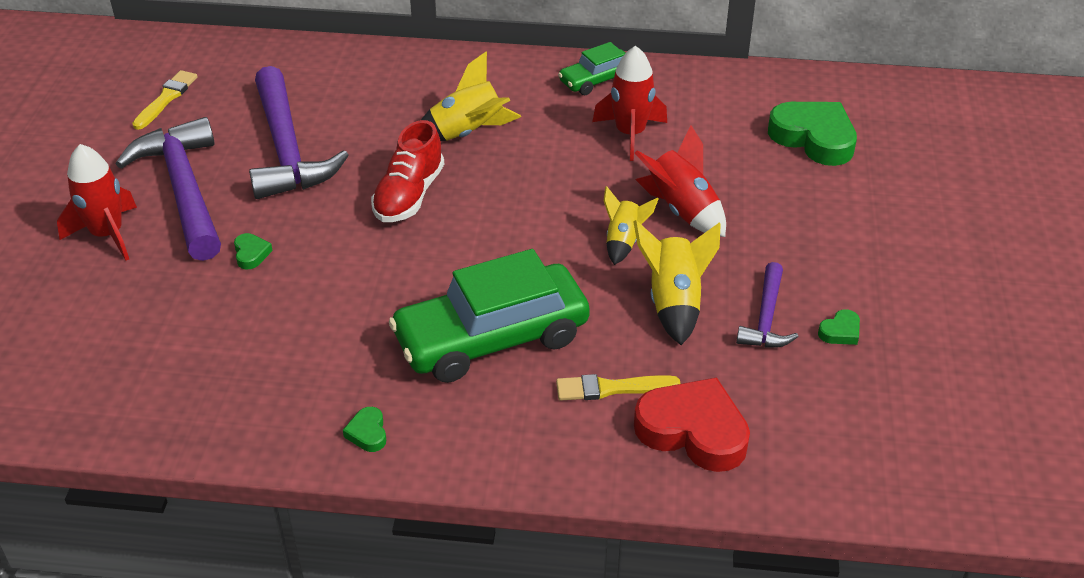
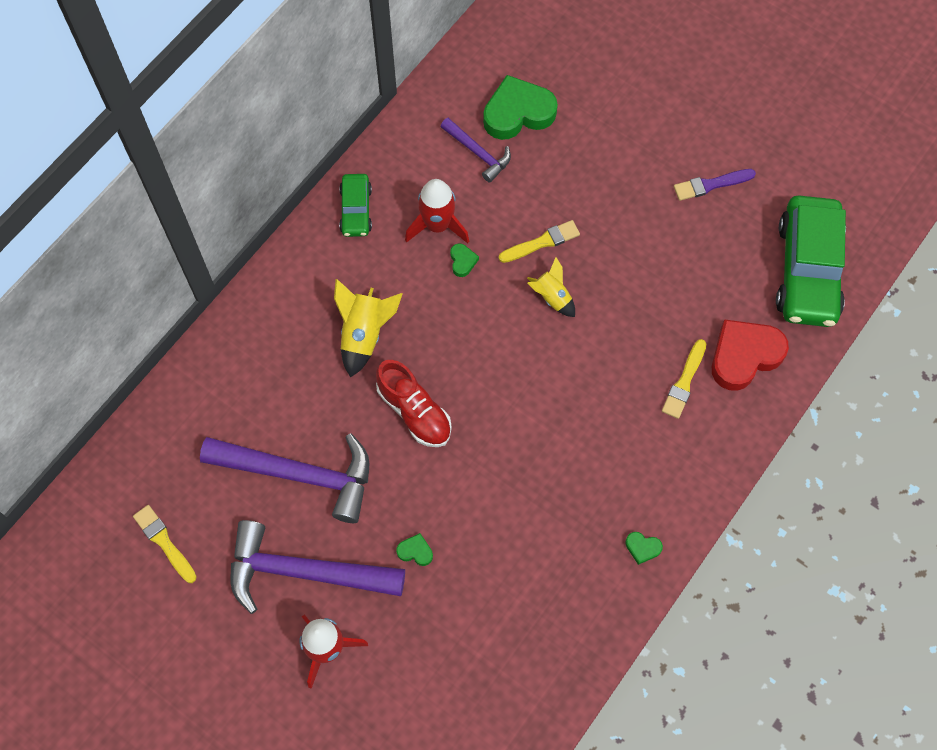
camera: 60 degrees left, 25 degrees up
green car [389,249,590,383] -> green car moved to [776,196,846,327]
yellow rocket [633,220,721,345] -> none
red rocket [635,125,726,237] -> yellow brush [499,220,580,263]
purple hammer [736,262,799,348] -> purple hammer moved to [440,118,511,183]
green heart [818,309,860,345] -> green heart moved to [450,243,479,277]
none -> purple brush [674,169,756,201]

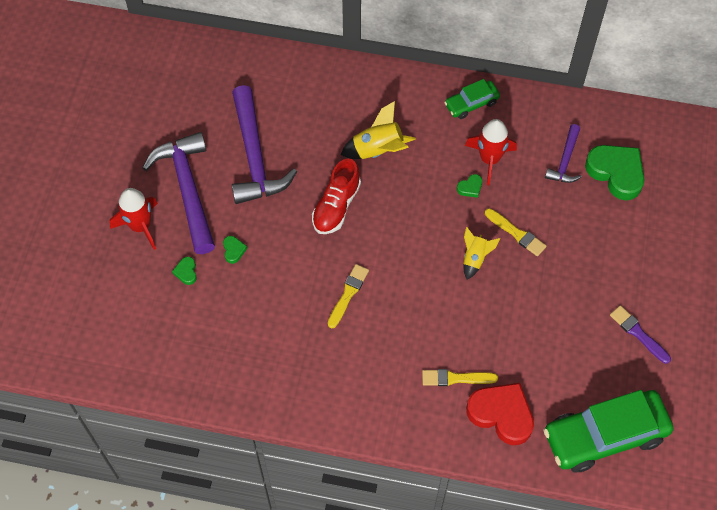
camera: 65 degrees right, 5 degrees down
yellow brush [133,505,197,583] -> yellow brush moved to [328,264,369,329]
green heart [625,532,663,565] -> green heart moved to [172,257,197,285]

